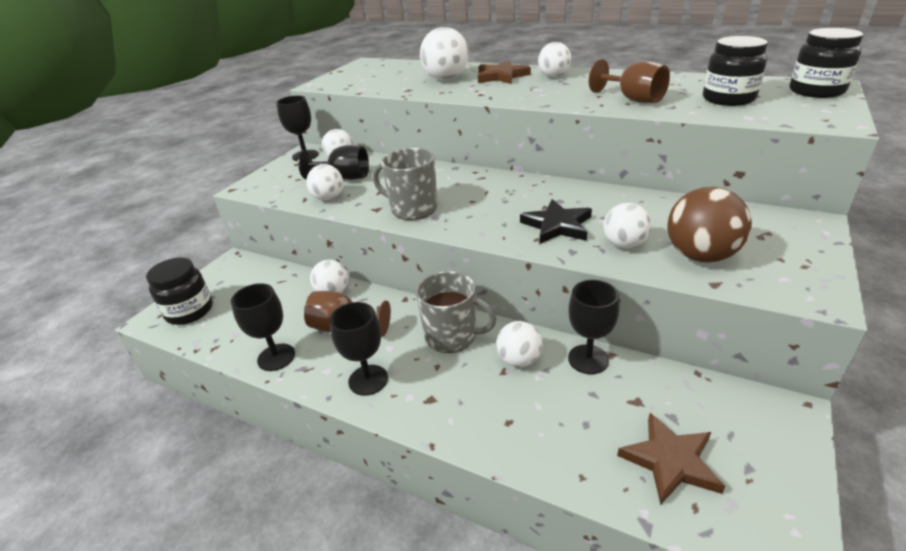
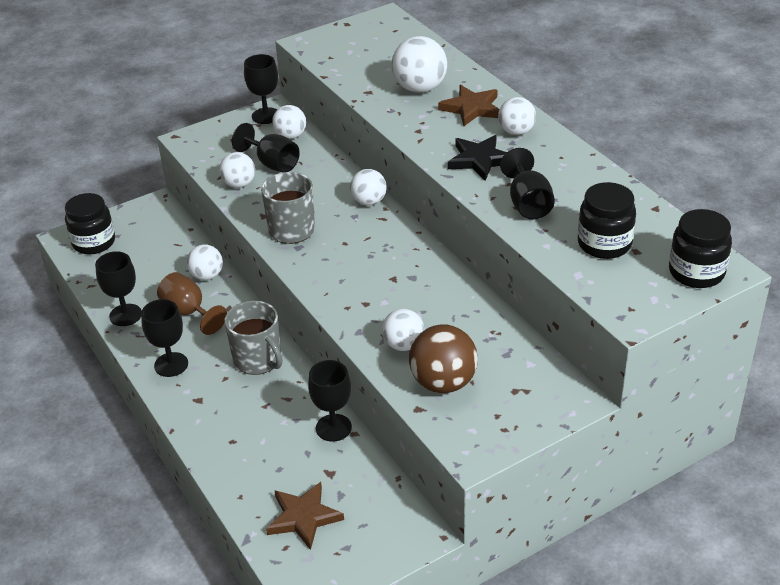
camera: 30 degrees right, 5 degrees up
white ball [497,321,543,367] -> white ball moved to [350,169,387,206]
black star [520,199,592,244] -> black star moved to [448,135,507,181]
brown goblet [589,59,670,103] -> black goblet [500,148,555,220]

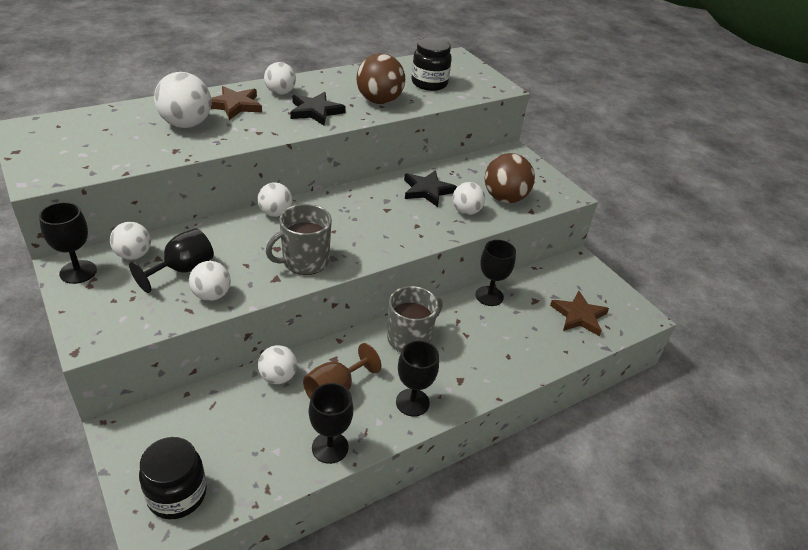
camera: 95 degrees left, 0 degrees up
black goblet [500,148,555,220] -> brown ball [356,53,405,104]
black jar [669,209,732,288] -> none
none -> black star [404,170,457,207]

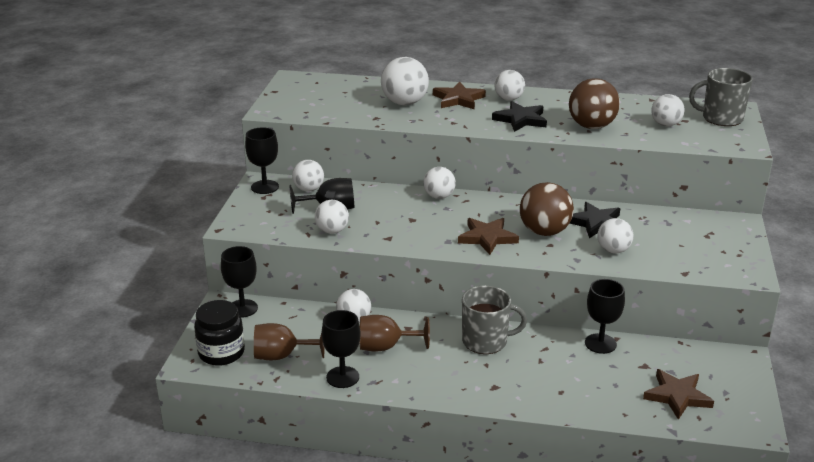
camera: 45 degrees right, 10 degrees down
grey mug [266,204,332,275] -> grey mug moved to [689,68,753,126]
black goblet [396,340,439,417] -> black goblet moved to [221,246,258,318]
black jar [412,38,452,91] -> white ball [651,94,685,126]
brown ball [485,153,535,203] -> brown ball moved to [520,182,574,236]
none -> brown goblet [254,323,325,360]
none -> brown star [458,218,519,255]

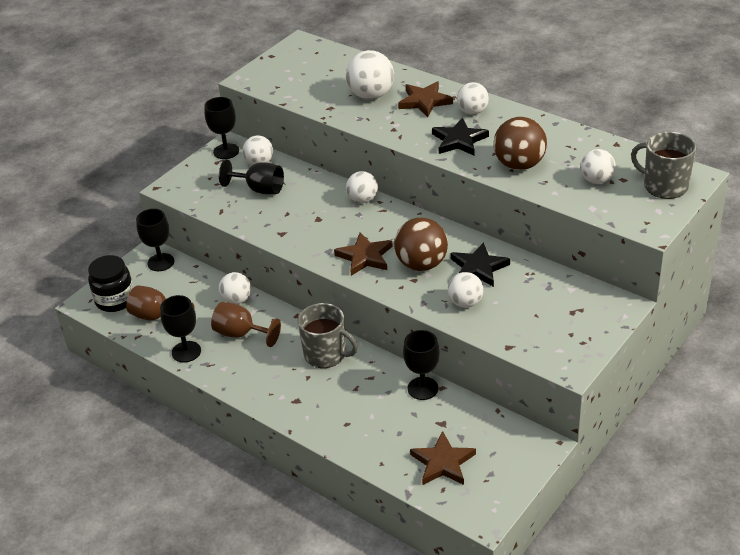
camera: 30 degrees right, 10 degrees up
white ball [315,200,349,234] -> none

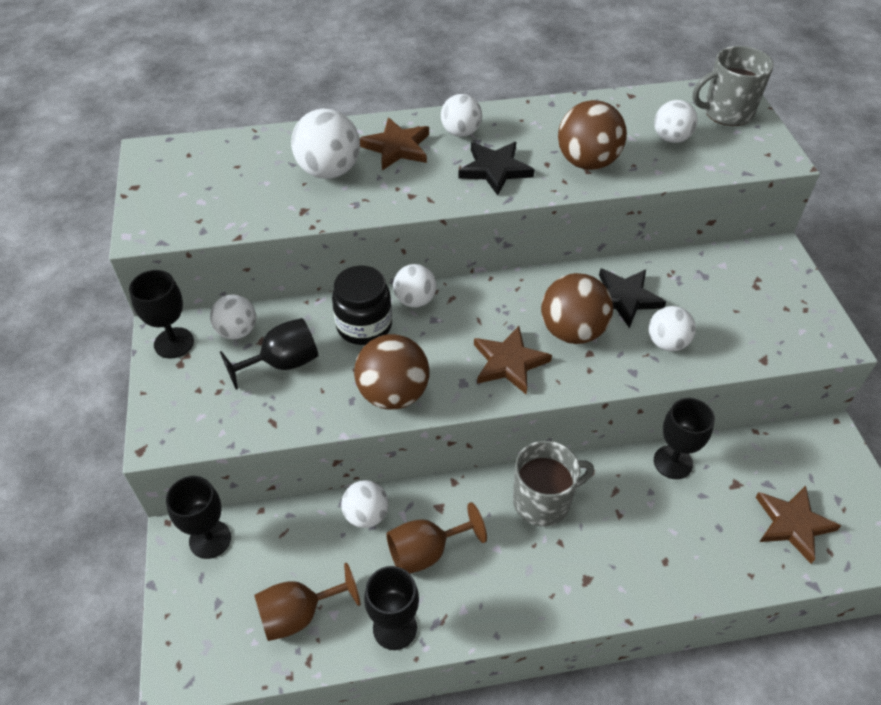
camera: 50 degrees left, 10 degrees up
black jar [88,255,134,312] -> black jar moved to [332,265,392,345]
none -> brown ball [354,334,430,410]

